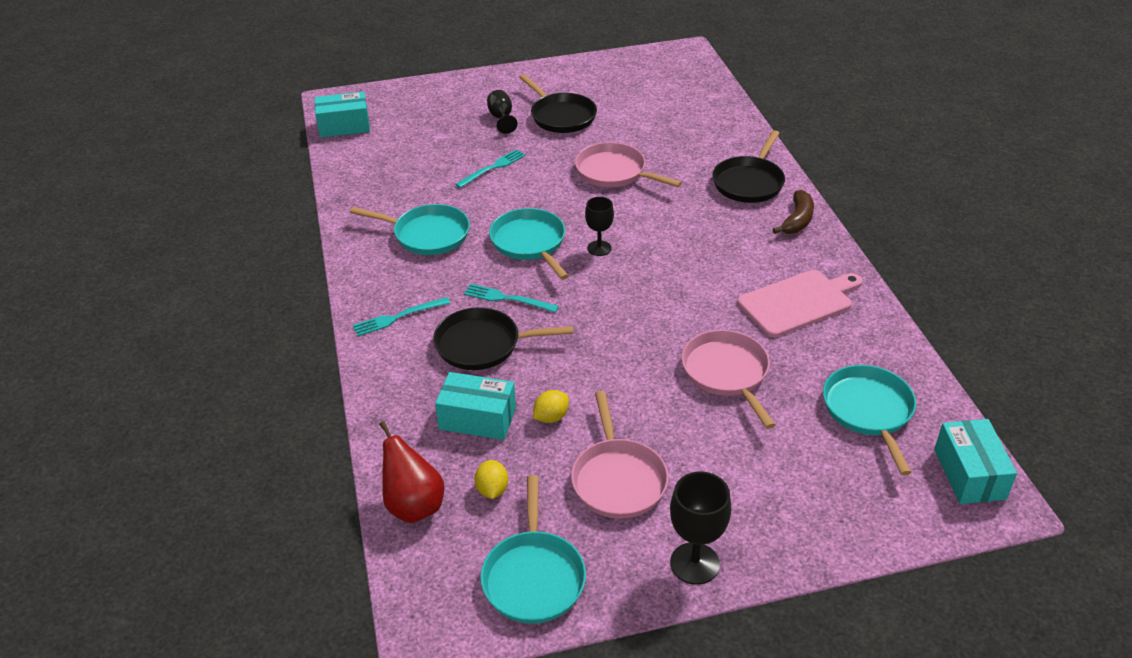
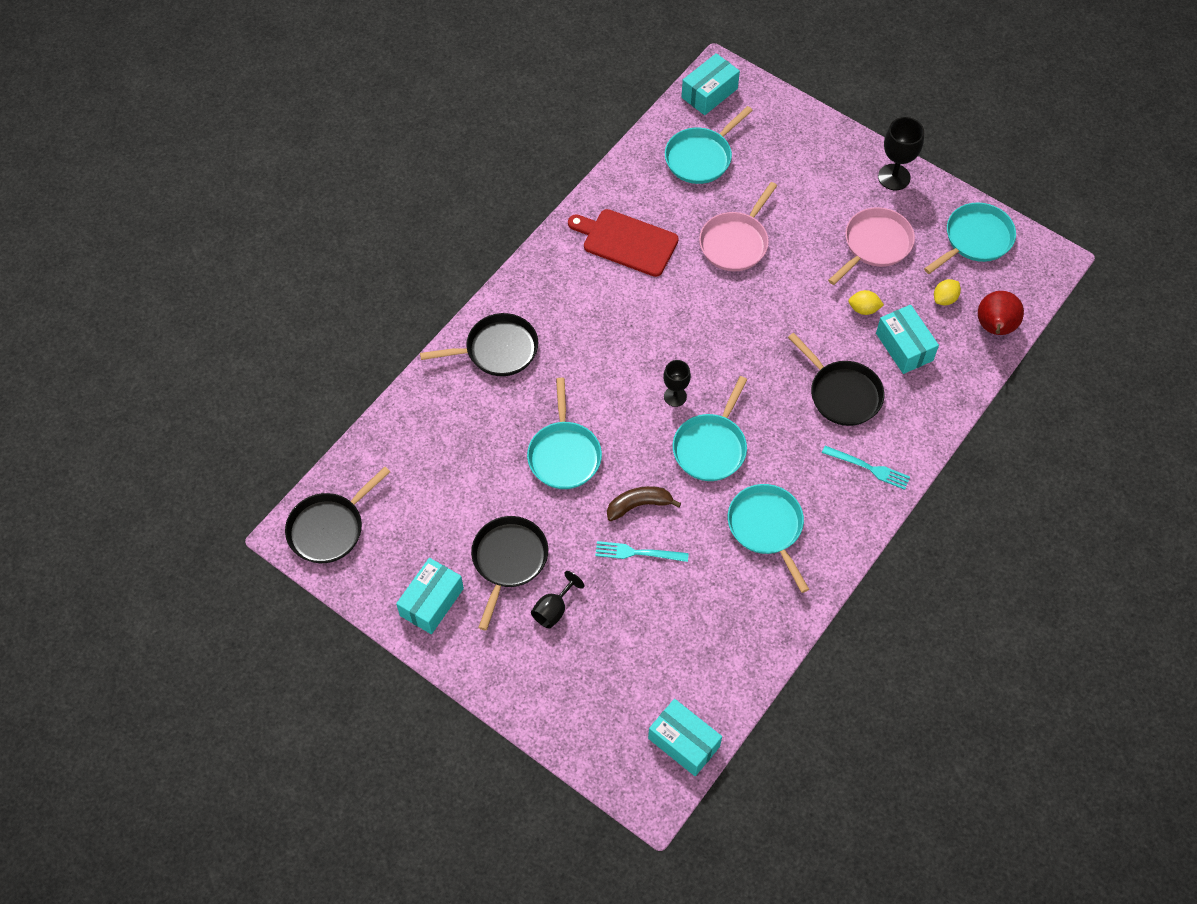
camera: 130 degrees left, 20 degrees up
turquoise fork [464,284,559,313] -> none
pink pan [575,142,682,187] -> turquoise pan [527,378,602,489]
pink cutting board [737,270,863,337] -> red cutting board [568,209,679,277]
brown banana [773,190,814,234] -> brown banana moved to [607,486,681,521]
none -> black pan [285,467,390,563]
none -> turquoise box [396,558,464,634]

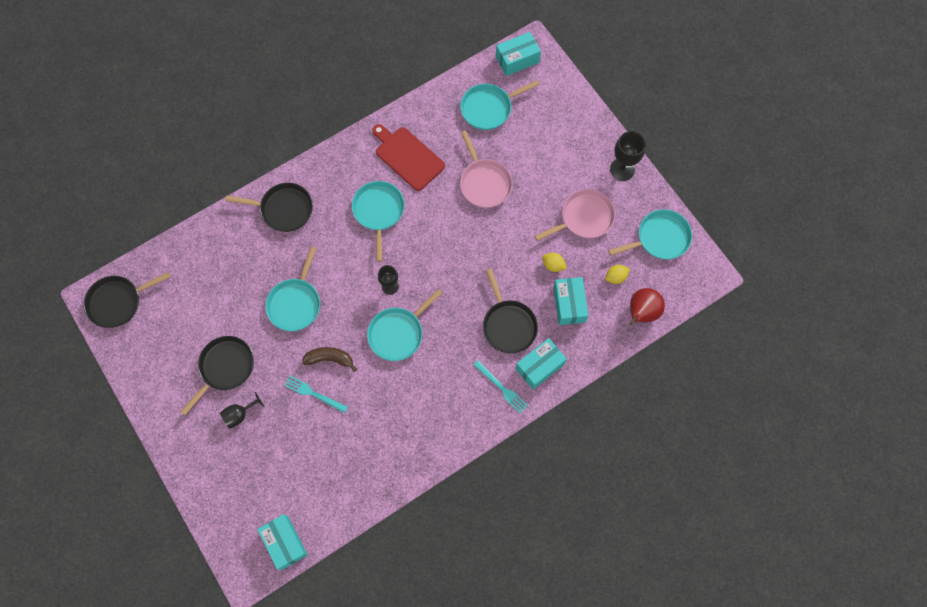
camera: 20 degrees right, 10 degrees up
turquoise box [396,558,464,634] -> turquoise box moved to [516,338,567,390]
pink pan [699,182,777,271] -> pink pan turned 75 degrees counterclockwise [460,131,513,208]
turquoise pan [728,484,809,593] -> turquoise pan moved to [352,181,405,262]

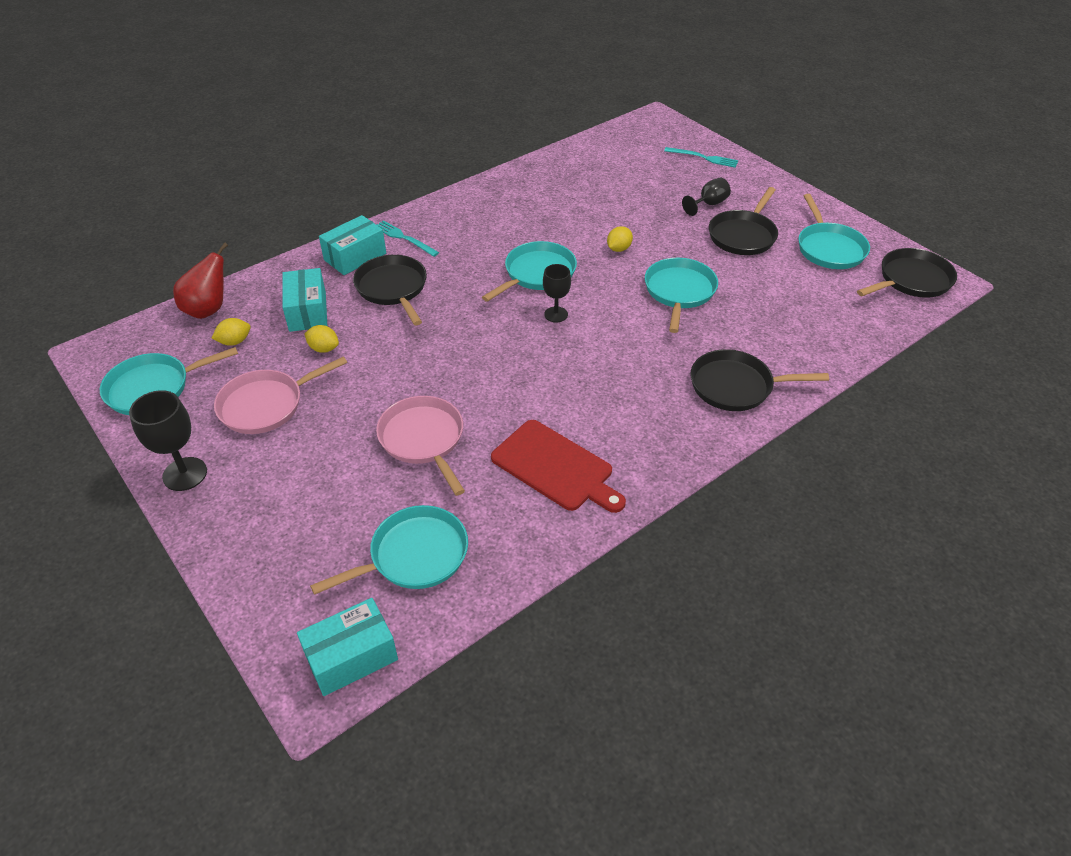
camera: 175 degrees right, 25 degrees down
turquoise box [257,514,308,570] -> none
turquoise fork [284,376,348,413] -> turquoise fork moved to [664,147,738,168]
brown banana [302,347,357,372] -> yellow lemon [607,226,633,252]
turquoise pan [352,181,405,262] -> turquoise pan moved to [798,194,870,269]

